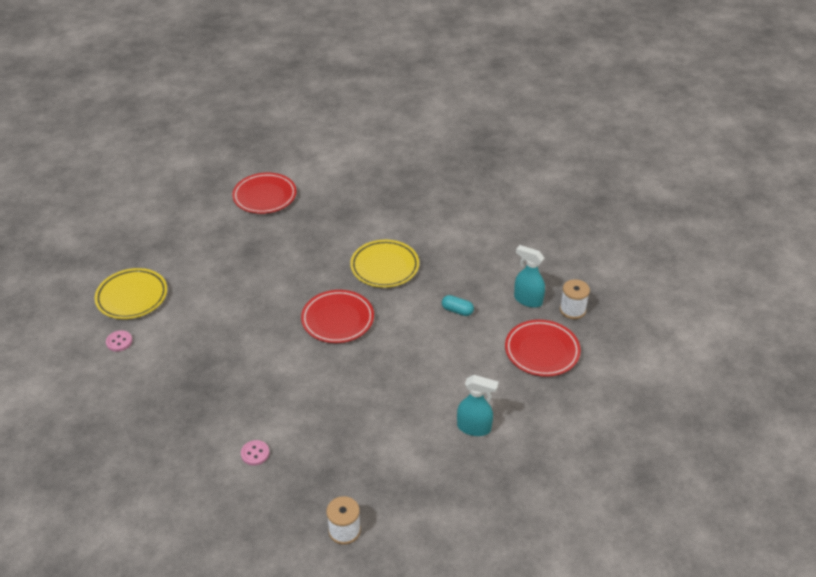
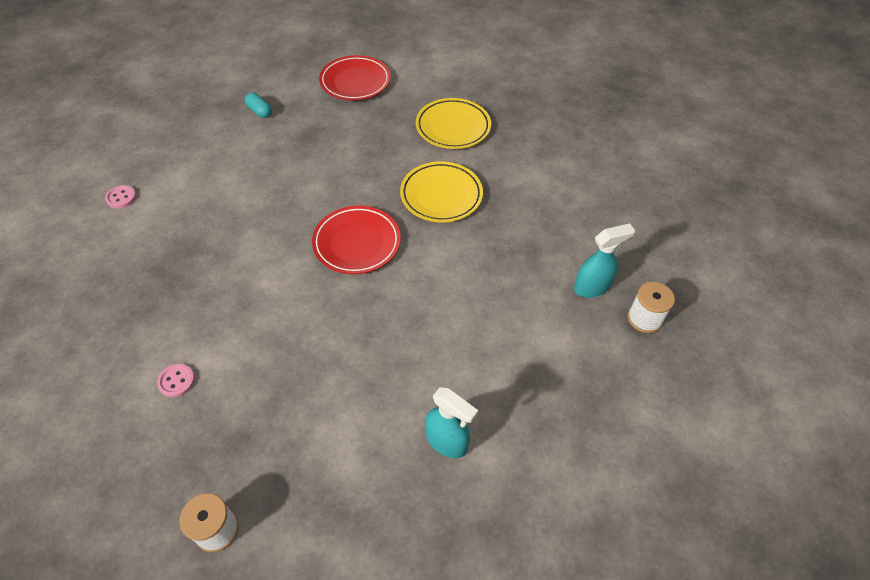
camera: 20 degrees right, 10 degrees up
yellow plate [95,268,167,319] -> yellow plate moved to [416,98,491,149]
turquoise capsule [442,295,474,316] -> turquoise capsule moved to [245,93,272,118]
red plate [505,320,581,377] -> none
turquoise spray bottle [514,245,545,308] -> turquoise spray bottle turned 105 degrees clockwise [574,224,635,298]

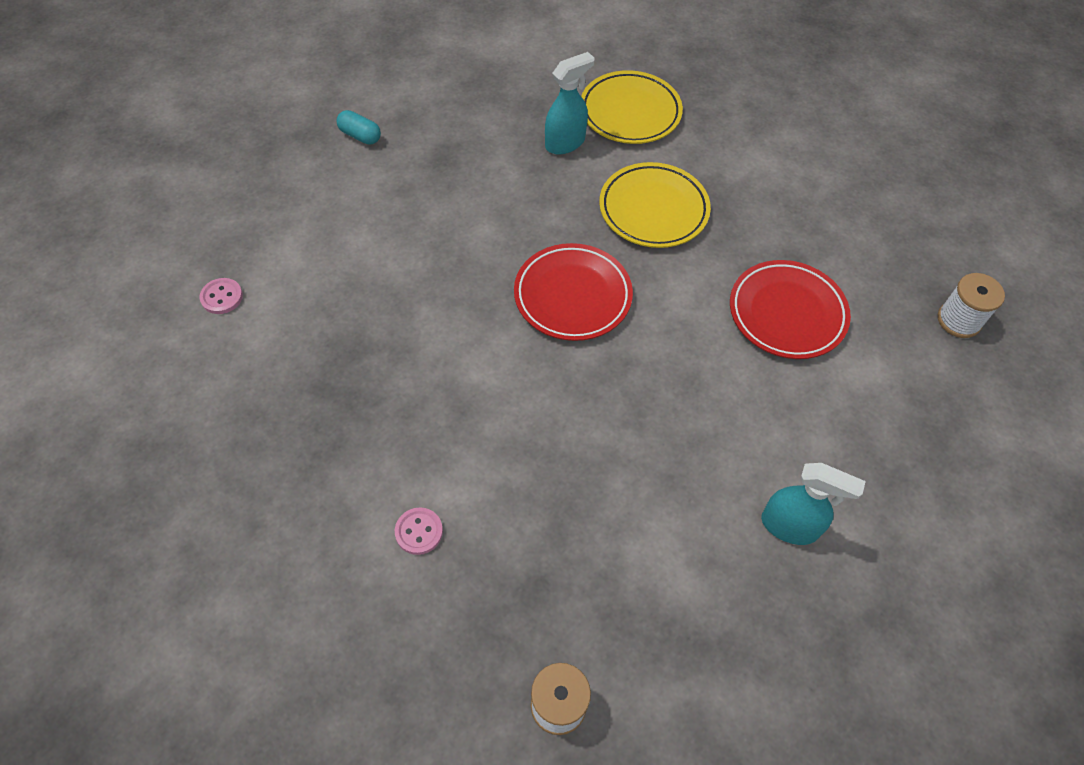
camera: 15 degrees left, 5 degrees up
red plate [319,55,391,100] -> red plate moved to [730,260,851,359]
turquoise spray bottle [574,224,635,298] -> turquoise spray bottle moved to [545,52,595,155]

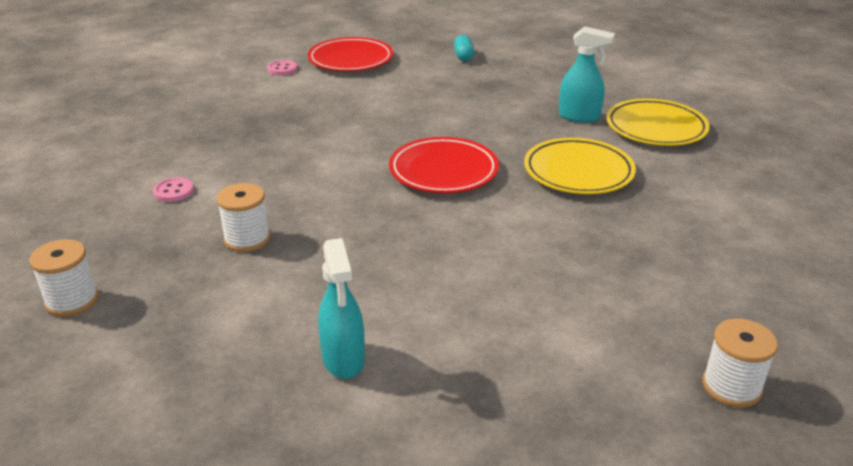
camera: 55 degrees right, 25 degrees down
red plate [730,260,851,359] -> red plate moved to [308,37,393,71]
none -> white spool [217,183,270,252]

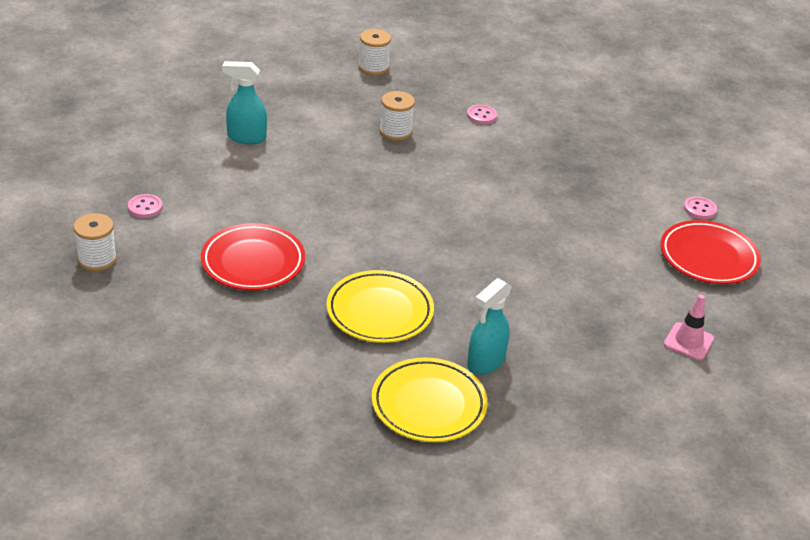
camera: 110 degrees right, 5 degrees up
red plate [389,137,499,193] -> red plate moved to [201,223,305,291]
turquoise capsule [454,35,474,61] -> pink traffic cone [664,295,714,360]
none -> pink button [128,194,163,218]

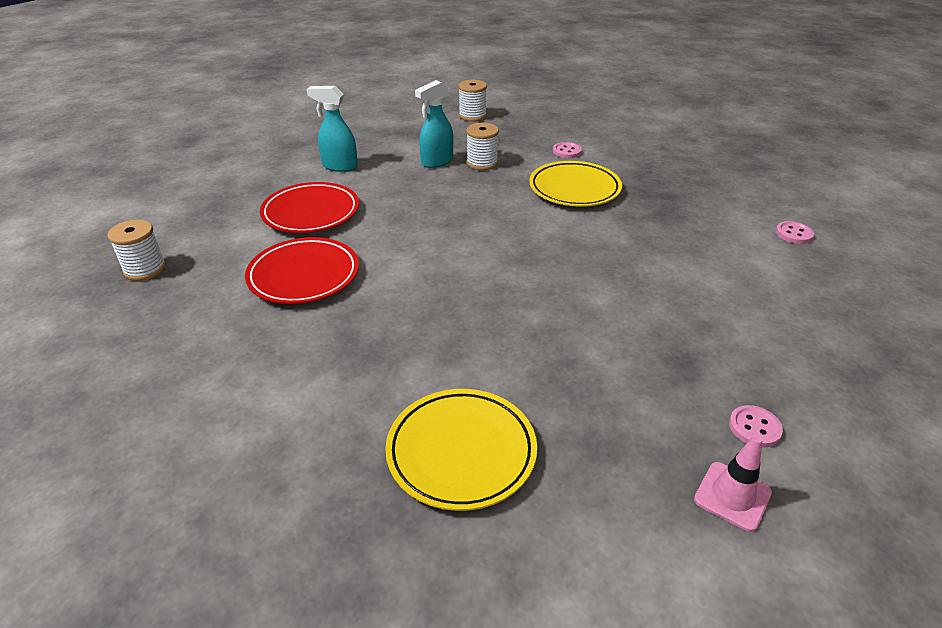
camera: 10 degrees right, 0 degrees up
pink button [128,194,163,218] -> pink button moved to [729,405,783,448]
yellow plate [326,270,434,343] -> yellow plate moved to [529,161,622,207]
turquoise spray bottle [467,278,512,375] -> turquoise spray bottle moved to [415,80,453,168]
red plate [660,220,761,284] -> red plate moved to [260,182,359,233]
pink traffic cone [664,295,714,360] -> pink traffic cone moved to [694,435,772,532]

